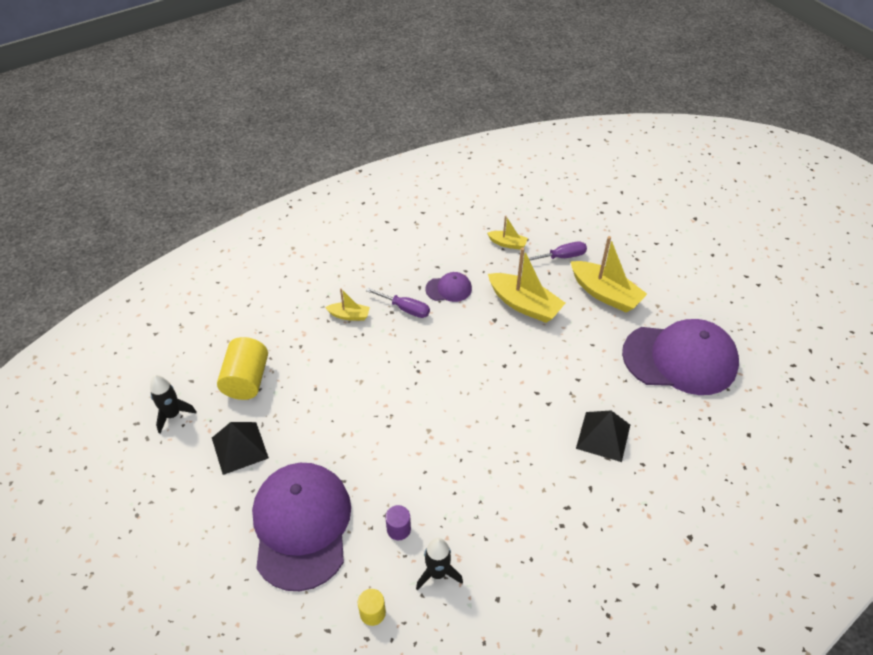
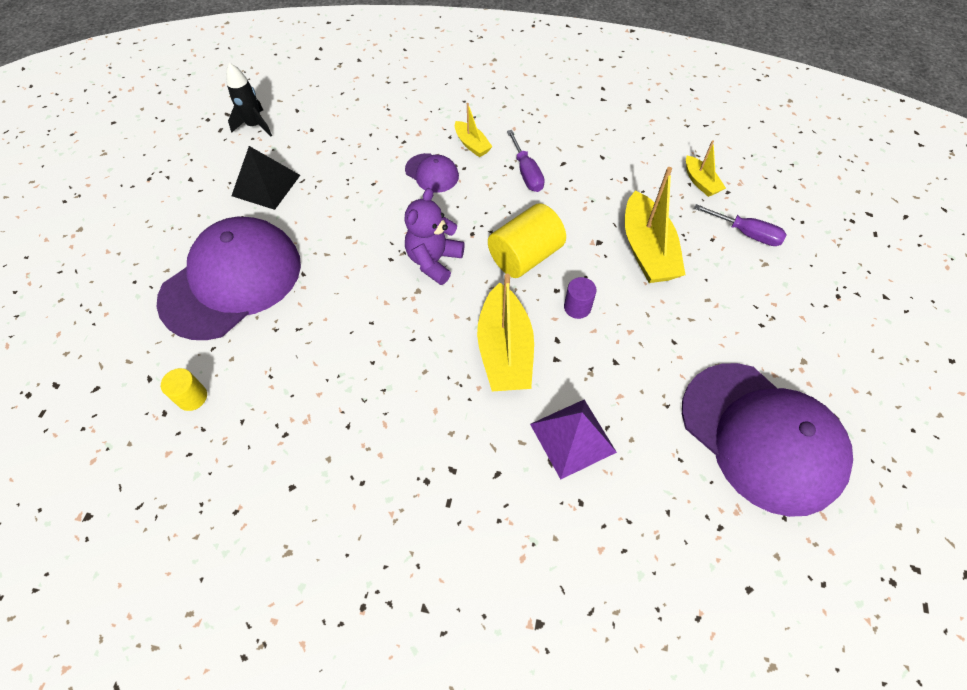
camera: 45 degrees right, 10 degrees up
yellow cylinder [217,337,268,400] -> yellow cylinder moved to [488,203,566,278]
purple cylinder [385,505,411,540] -> purple cylinder moved to [564,277,597,319]
black rocket [416,538,463,590] -> none
purple cap [425,272,472,302] -> purple cap moved to [405,153,459,193]
yellow boat [570,236,647,313] -> yellow boat moved to [477,274,534,392]
black pyramid [576,411,630,462] -> purple pyramid [530,400,617,479]
none -> purple teddy bear [404,188,464,285]

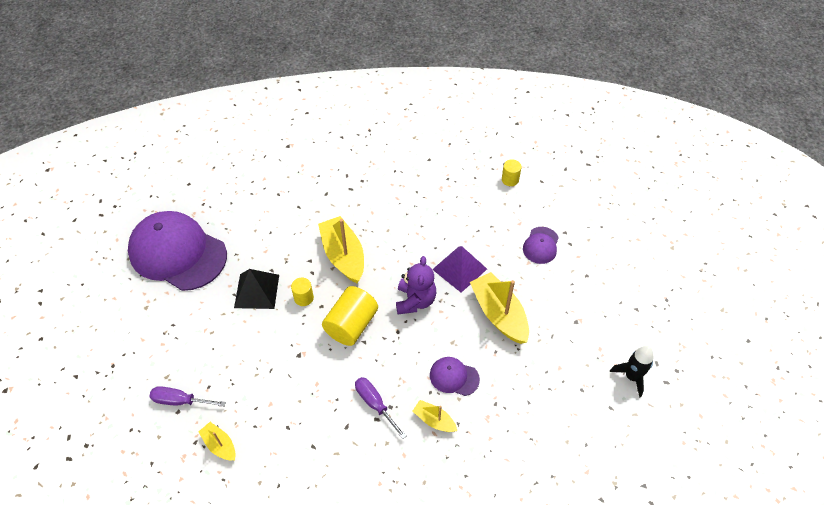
camera: 160 degrees right, 5 degrees down
purple cap [156,217,301,340] -> purple cap [523,227,559,264], size x0.44
black pyramid [231,146,300,210] -> black pyramid moved to [234,269,279,309]
purple pyramid [530,400,617,479] -> purple pyramid moved to [432,246,487,293]
purple cylinder [564,277,597,319] -> yellow cylinder [291,278,314,306]
yellow boat [625,167,686,283] -> yellow boat moved to [470,272,529,344]

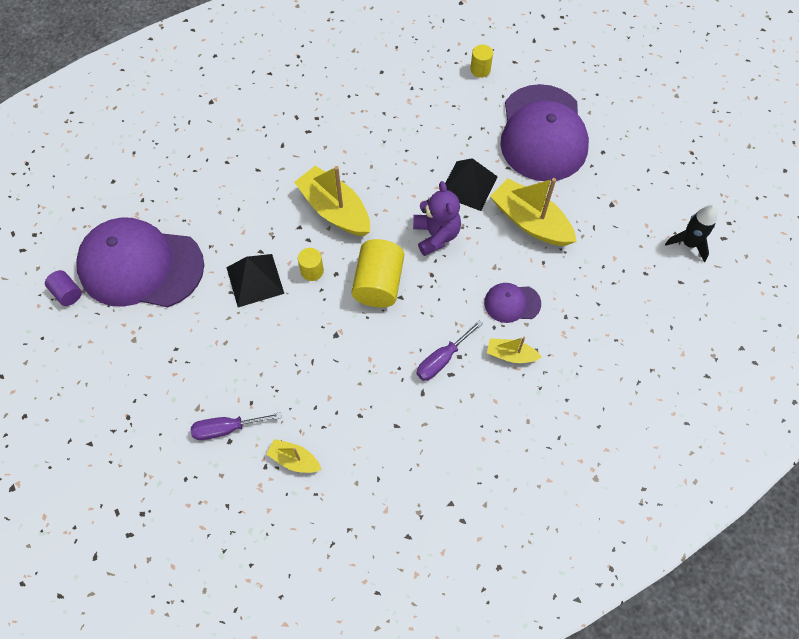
camera: 20 degrees left, 10 degrees up
purple screwdriver [355,377,406,439] -> purple screwdriver turned 75 degrees counterclockwise [416,320,483,381]
purple pyramid [432,246,487,293] -> black pyramid [445,158,498,211]
purple cap [523,227,559,264] -> purple cap [500,84,589,181], size x2.27
none -> purple cylinder [45,270,82,306]

